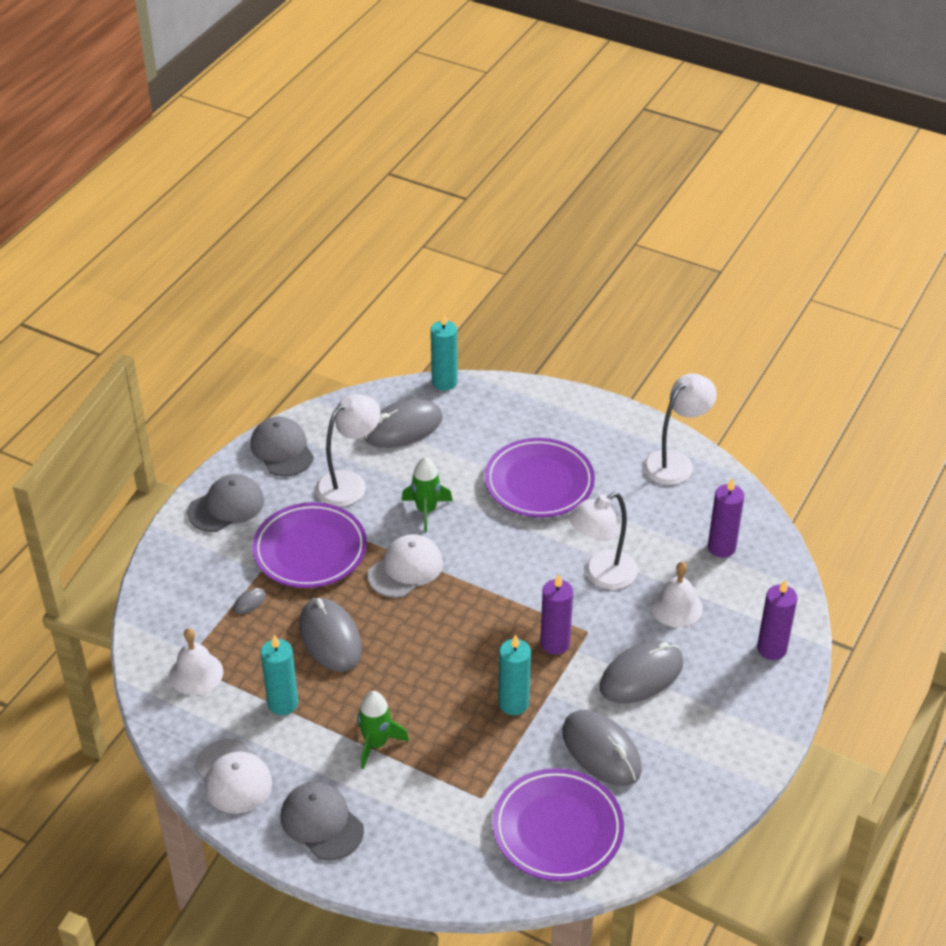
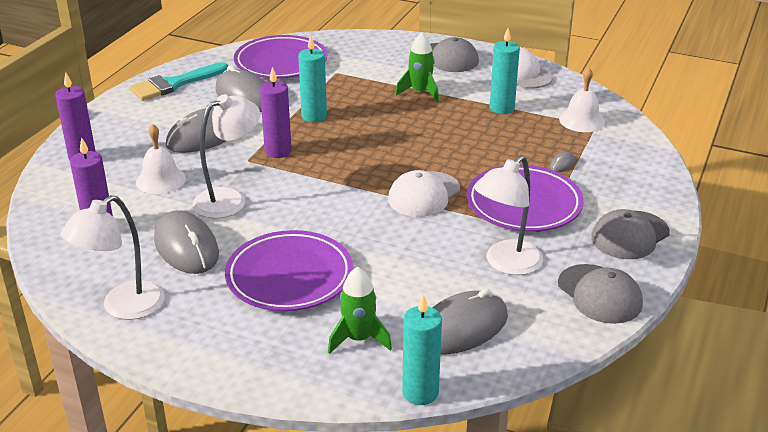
camera: 175 degrees right, 10 degrees down
grey mouse [299,598,362,672] -> grey mouse moved to [154,210,219,274]
green rocket [401,457,453,532] -> green rocket moved to [328,266,392,354]
none -> turquoise brush [129,62,228,101]

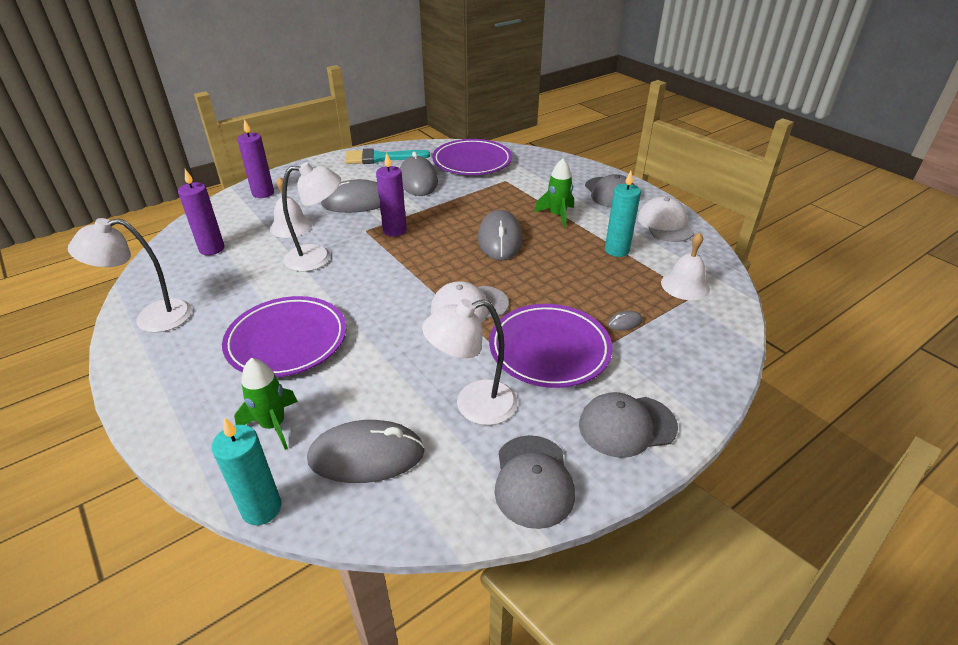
camera: 30 degrees right, 5 degrees up
grey mouse [154,210,219,274] -> grey mouse moved to [478,210,523,261]
turquoise candle [298,35,327,122] -> none

